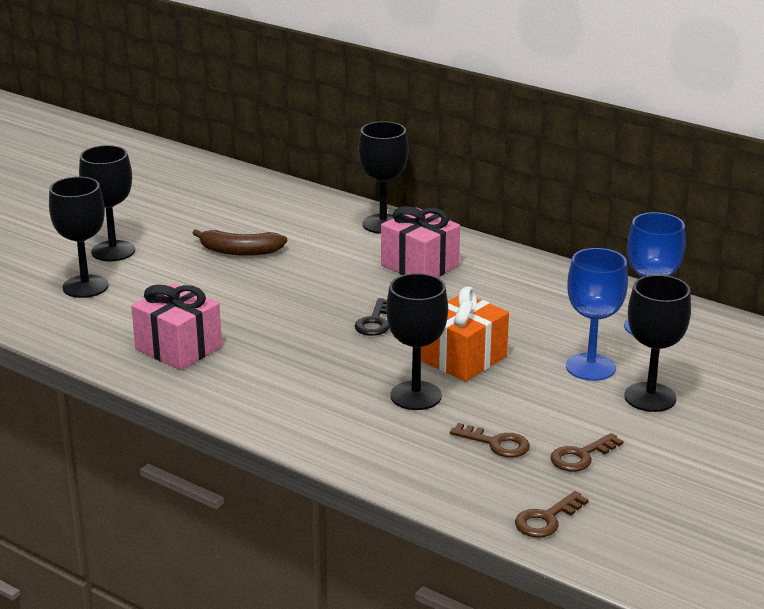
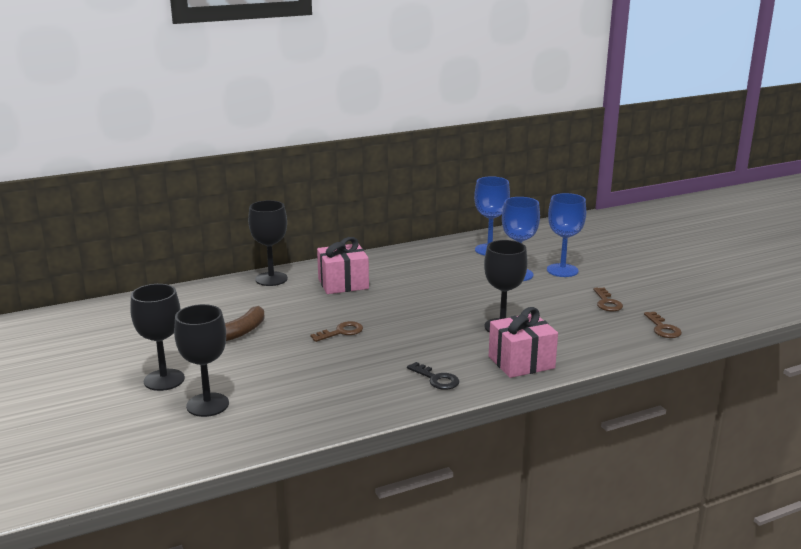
camera: 60 degrees left, 5 degrees down
pink gift [131,283,222,370] -> pink gift moved to [489,307,558,378]
black key [355,298,389,336] -> black key moved to [407,362,459,390]
orange gift [421,286,509,382] -> none
brown key [450,423,530,457] -> brown key moved to [310,321,363,342]
black goblet [624,275,691,412] -> blue goblet [547,193,586,277]

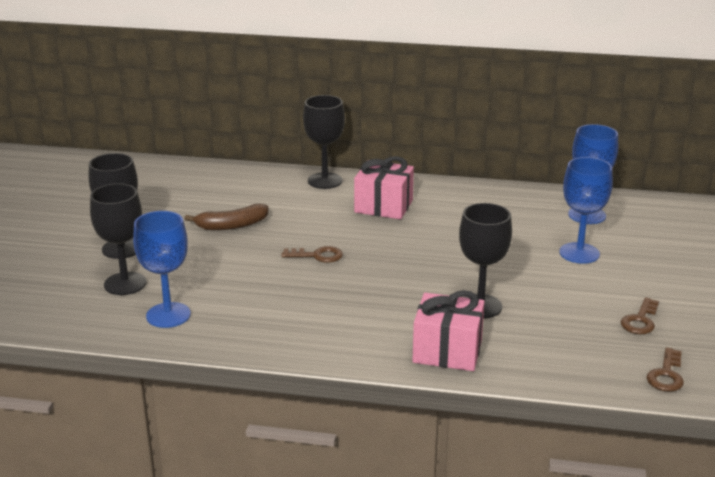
camera: 35 degrees right, 5 degrees up
black key [407,362,459,390] -> none
blue goblet [547,193,586,277] -> blue goblet moved to [133,211,191,328]

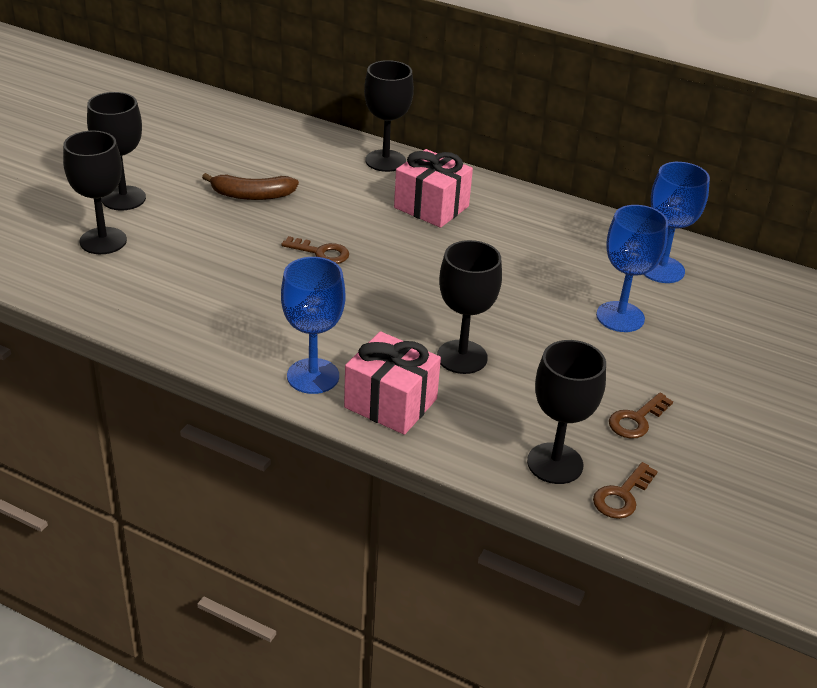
camera: 15 degrees right, 10 degrees up
blue goblet [133,211,191,328] -> blue goblet moved to [281,257,345,394]
none -> black goblet [527,340,606,484]

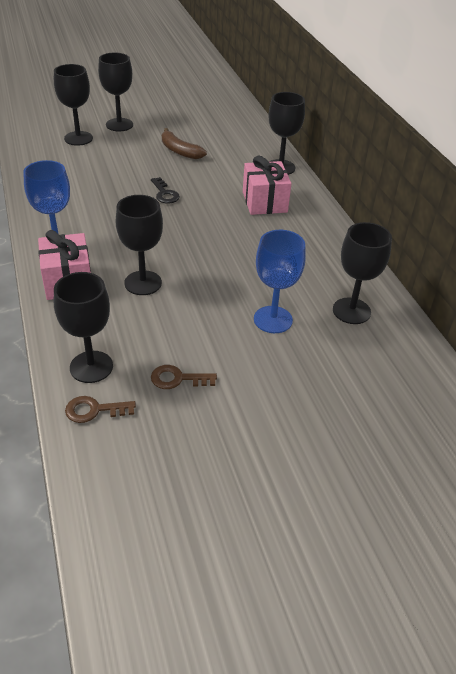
camera: 45 degrees right, 5 degrees up
brown key [281,236,349,264] -> black key [151,177,180,204]
blue goblet [643,162,710,283] -> black goblet [333,222,392,324]

